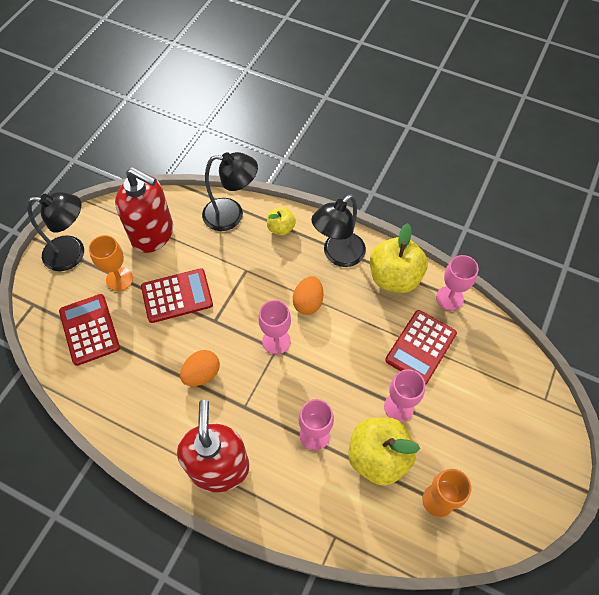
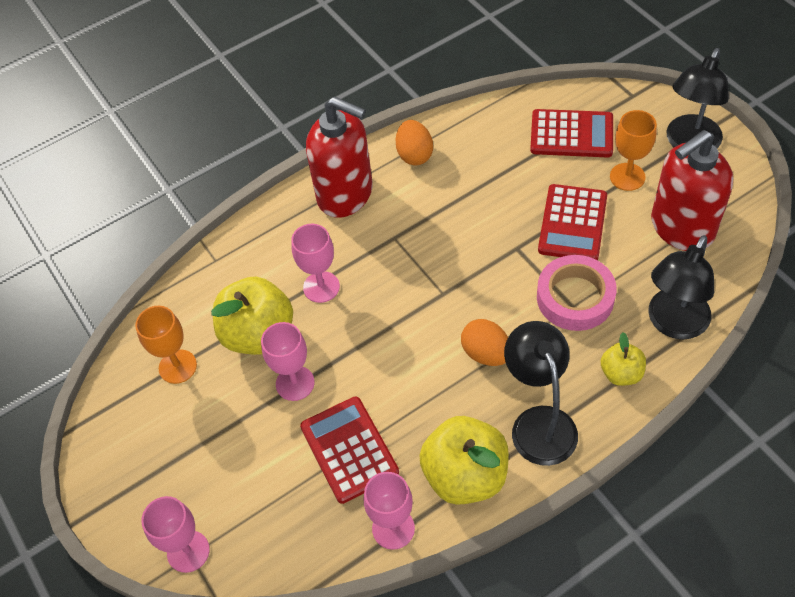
camera: 125 degrees right, 5 degrees down
orange egg [180,350,220,386] -> orange egg moved to [396,120,433,166]
pink goblet [258,300,291,354] -> pink goblet moved to [141,496,210,573]
none -> pink tape [537,255,617,331]

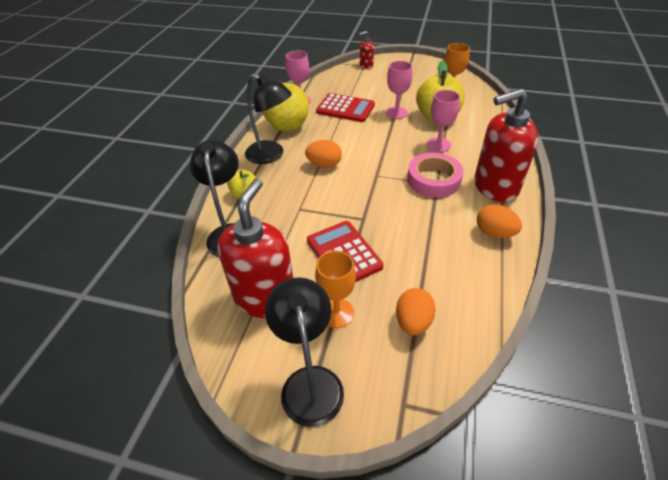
camera: 135 degrees right, 10 degrees down
pink goblet [141,496,210,573] -> red soap dispenser [359,31,374,69]
red calculator [530,109,613,158] -> orange egg [396,288,436,335]
pink tape [537,255,617,331] -> pink tape moved to [407,153,463,198]

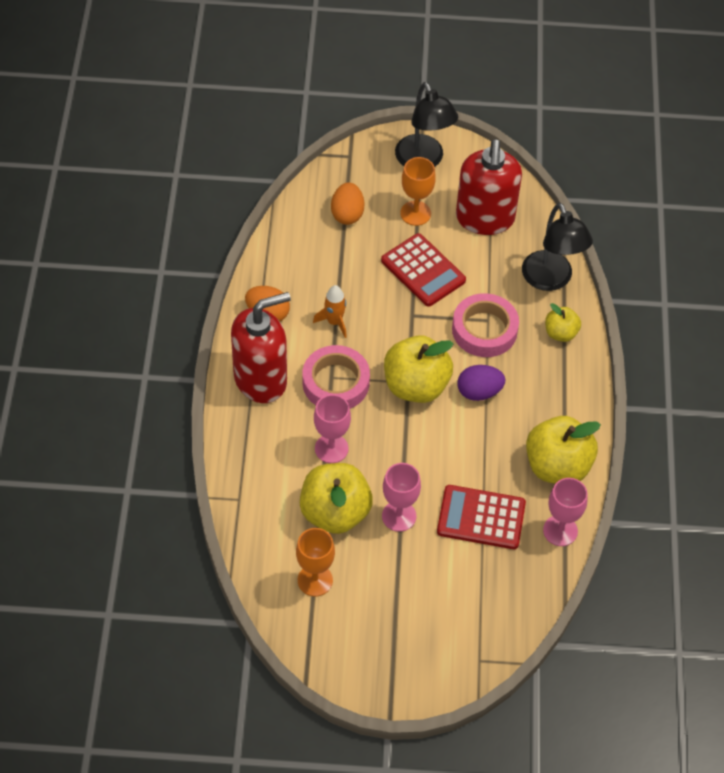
camera: 165 degrees right, 10 degrees up
black lamp [245,74,292,164] -> none
orange egg [305,140,342,168] -> purple egg [458,365,505,401]
red soap dispenser [359,31,374,69] -> none
none -> orange rocket [313,285,347,338]
none -> yellow apple [384,335,454,403]
none -> pink tape [452,293,519,357]

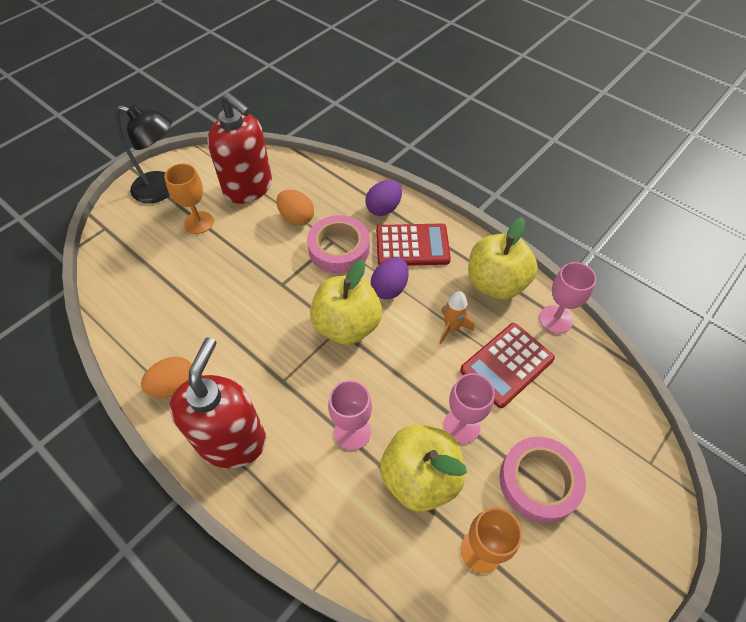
camera: 50 degrees left, 0 degrees up
pink tape [302,345,370,409] -> pink tape moved to [499,437,586,523]
orange rocket [313,285,347,338] -> orange rocket moved to [439,291,474,344]
orange egg [331,183,364,225] -> orange egg moved to [276,190,314,225]
red calculator [381,233,466,307] -> red calculator moved to [376,223,451,266]
black lamp [522,203,593,291] -> none
yellow apple [545,303,581,342] -> purple egg [365,180,402,216]

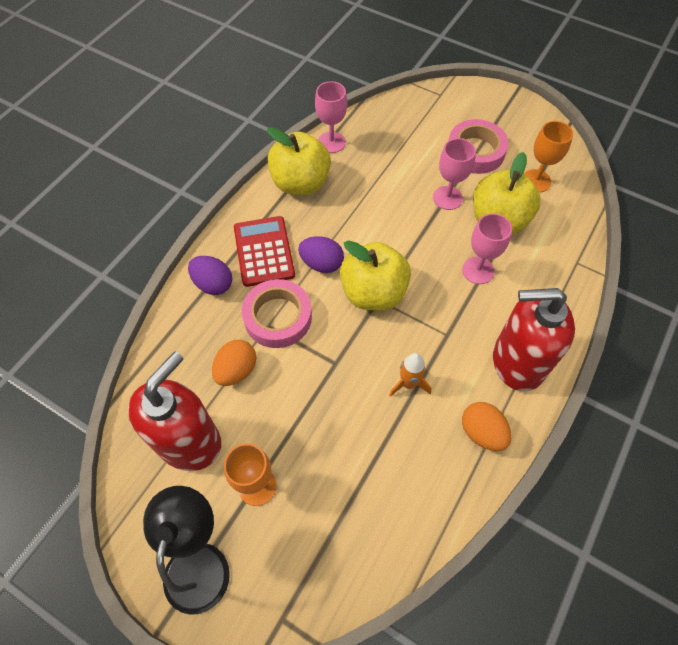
camera: 100 degrees left, 5 degrees up
orange rocket [439,291,474,344] -> orange rocket moved to [389,353,431,397]
red calculator [460,323,555,408] -> none

